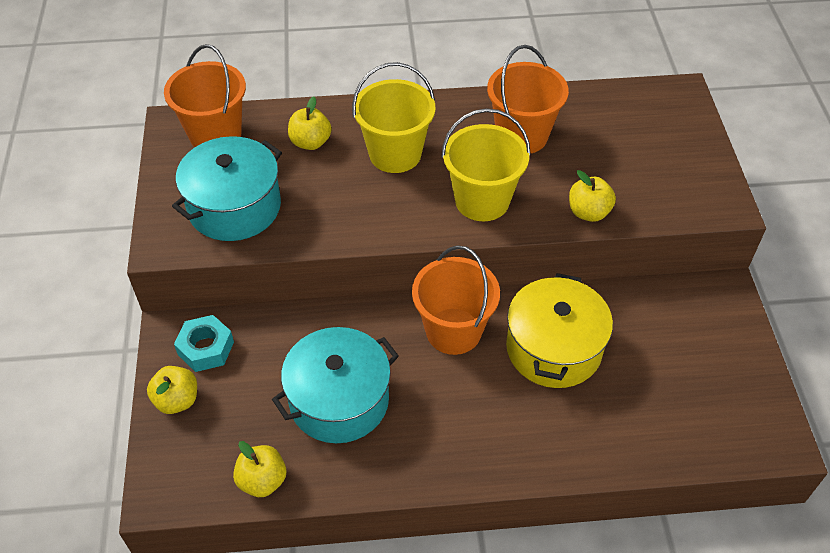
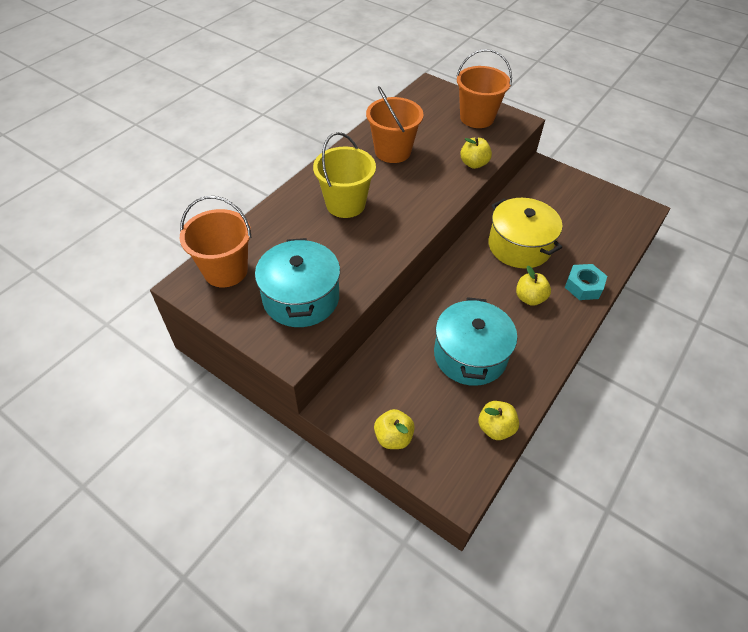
camera: 50 degrees left, 0 degrees up
turquoise nut [174,315,234,372] -> turquoise nut moved to [565,264,607,300]
yellow apple [288,96,331,150] -> yellow apple moved to [516,266,551,306]
orange bucket [412,245,500,355] -> orange bucket moved to [456,49,512,128]
yellow bucket [441,108,531,221] -> none

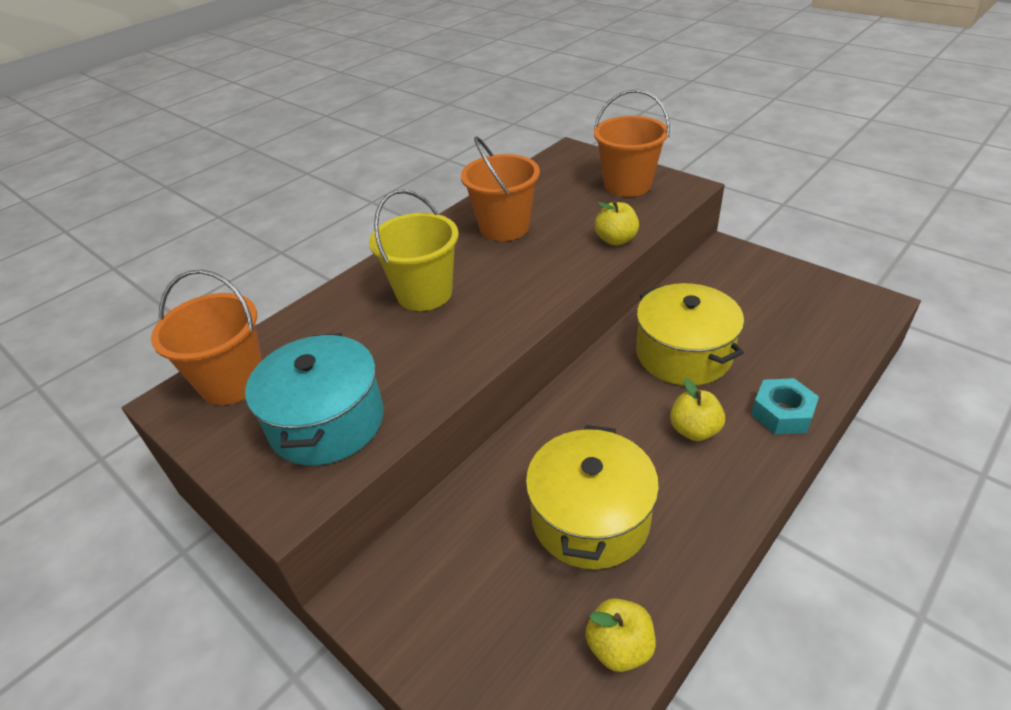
camera: 10 degrees right, 10 degrees down
yellow apple [374,409,415,449] -> none
turquoise pot [434,297,517,386] -> yellow pot [526,425,659,569]

